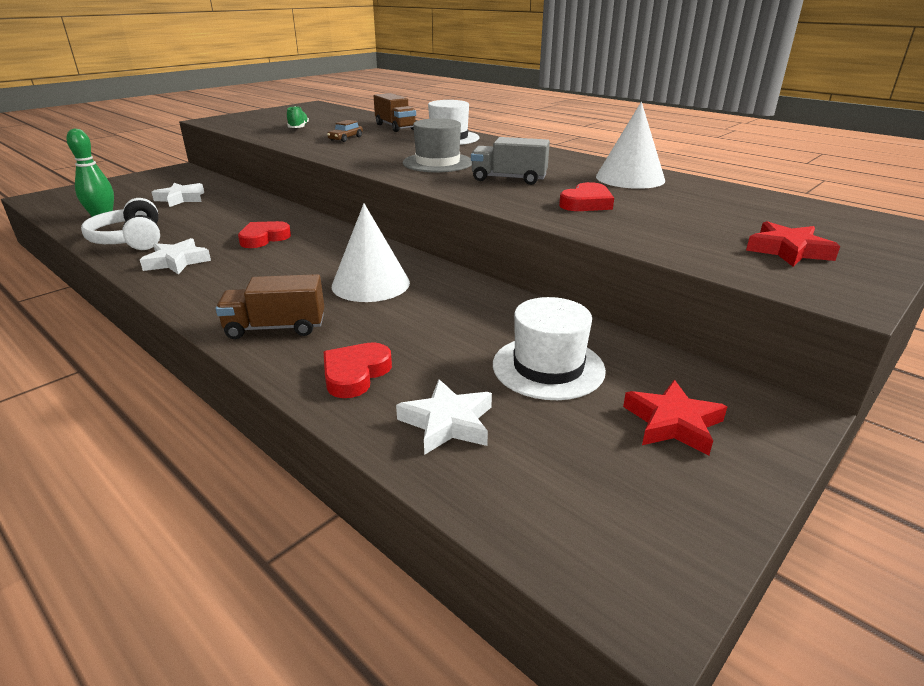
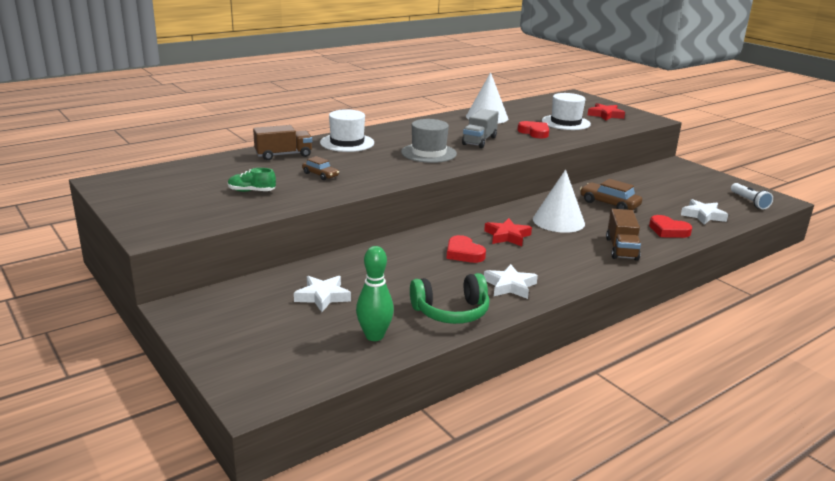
camera: 80 degrees left, 5 degrees down
white headphones [81,198,160,250] -> green headphones [410,273,489,324]
white hat [493,297,606,400] -> white hat moved to [542,93,591,130]
red star [623,380,727,456] -> red star moved to [484,218,532,246]
none -> brown car [580,179,642,210]
none -> white flashlight [731,183,773,210]

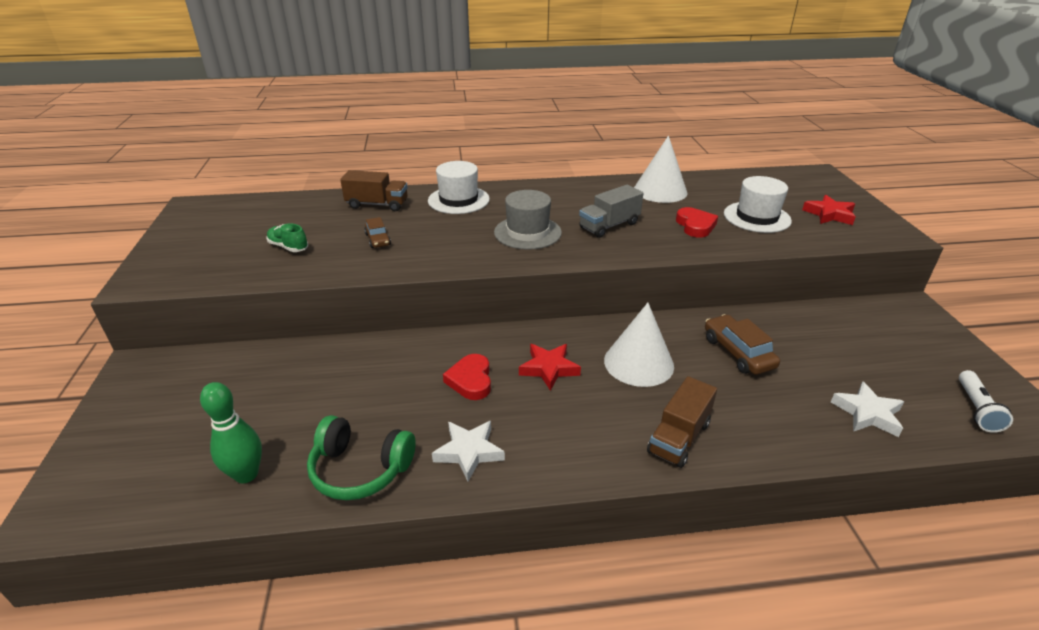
camera: 30 degrees right, 10 degrees up
white star [294,276,351,312] -> none
red heart [649,215,692,238] -> none

